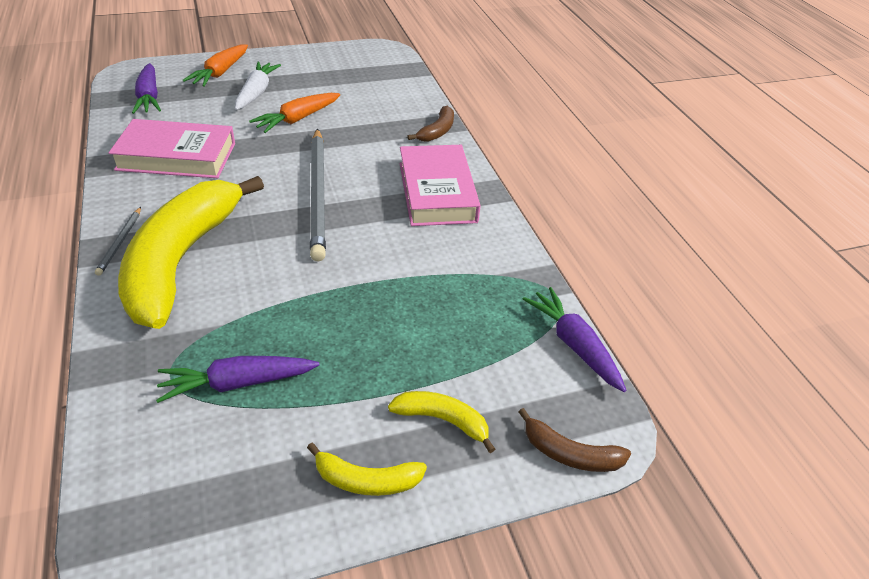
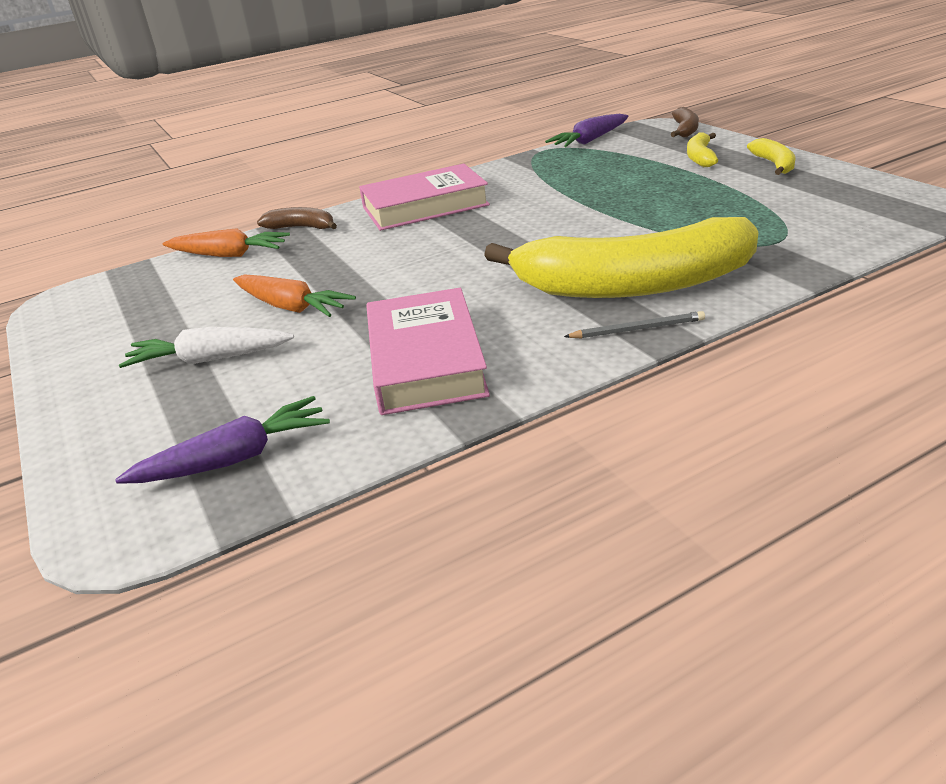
camera: 95 degrees left, 10 degrees down
purple carrot [156,356,319,403] -> none
orange carrot [183,44,248,87] -> orange carrot moved to [163,228,290,257]
grey pencil [310,128,326,262] -> none

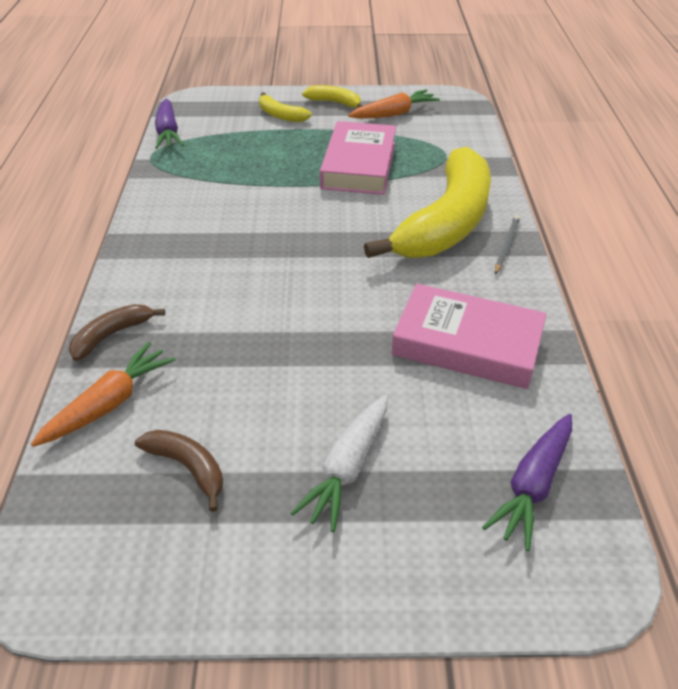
camera: 65 degrees left, 10 degrees up
purple carrot [115,396,330,484] -> purple carrot turned 150 degrees counterclockwise [482,414,572,551]
orange carrot [233,275,356,317] -> orange carrot moved to [348,89,440,119]
pink book [359,164,490,231] -> pink book moved to [320,121,396,195]
brown banana [671,107,699,137] -> brown banana moved to [135,430,223,512]

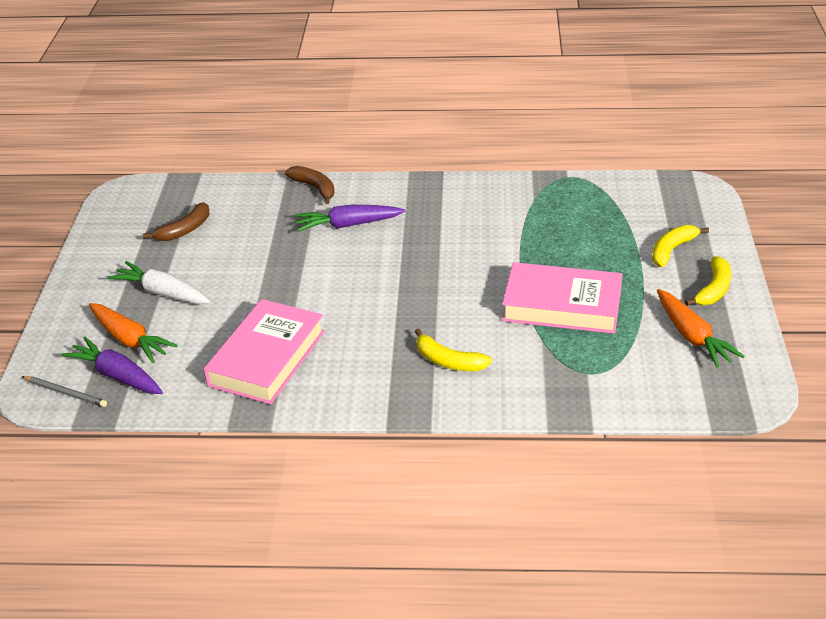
camera: 95 degrees right, 5 degrees down
orange carrot [31,342,176,447] -> orange carrot moved to [89,303,178,363]
purple carrot [155,99,184,149] -> purple carrot moved to [295,205,405,232]
yellow banana [364,147,491,258] -> yellow banana [415,328,492,371], size x0.41
grey pencil [495,215,520,275] -> grey pencil moved to [22,376,107,407]

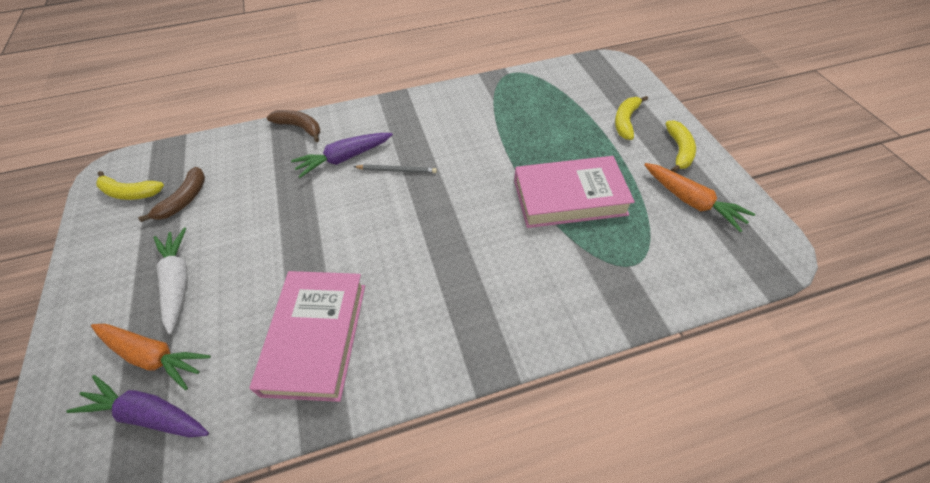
camera: 20 degrees left, 15 degrees up
grey pencil [22,376,107,407] -> grey pencil moved to [354,165,437,173]
white carrot [107,261,210,304] -> white carrot turned 60 degrees clockwise [154,228,188,334]
yellow banana [415,328,492,371] -> yellow banana moved to [96,171,164,200]

